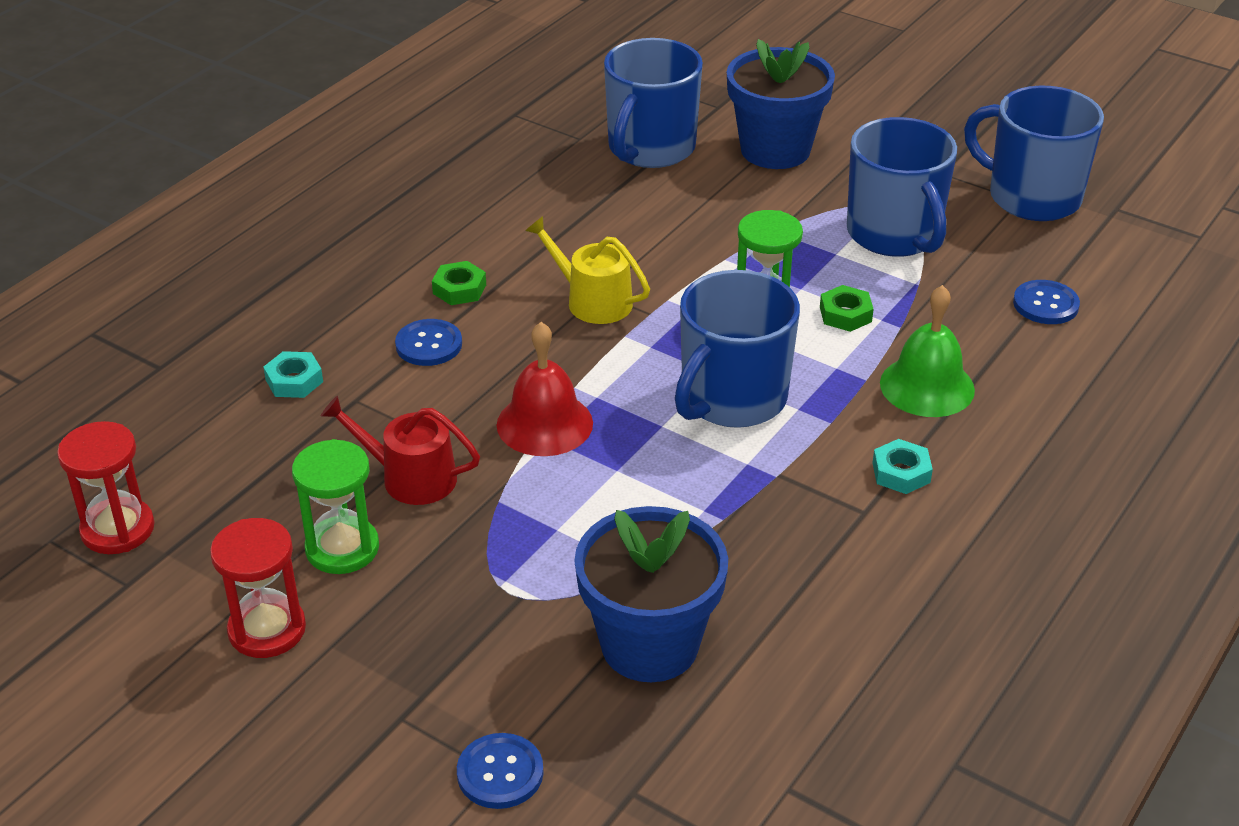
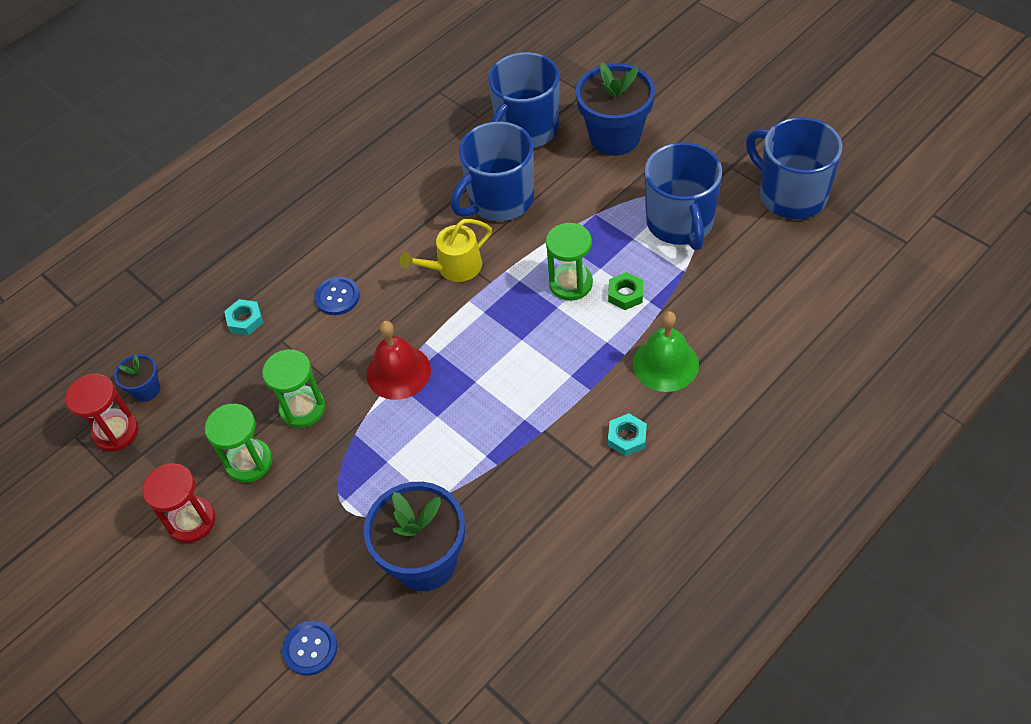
camera: 15 degrees right, 15 degrees up
red watering can [321,396,480,505] -> green hourglass [262,349,325,428]
green nut [432,261,486,305] -> none
yellow watering can [525,216,650,324] -> yellow watering can turned 75 degrees counterclockwise [400,219,492,282]
blue mug [675,270,800,428] -> blue mug moved to [451,122,534,221]
blue button [1013,280,1080,324] -> none
none -> blue flower pot [114,354,160,402]

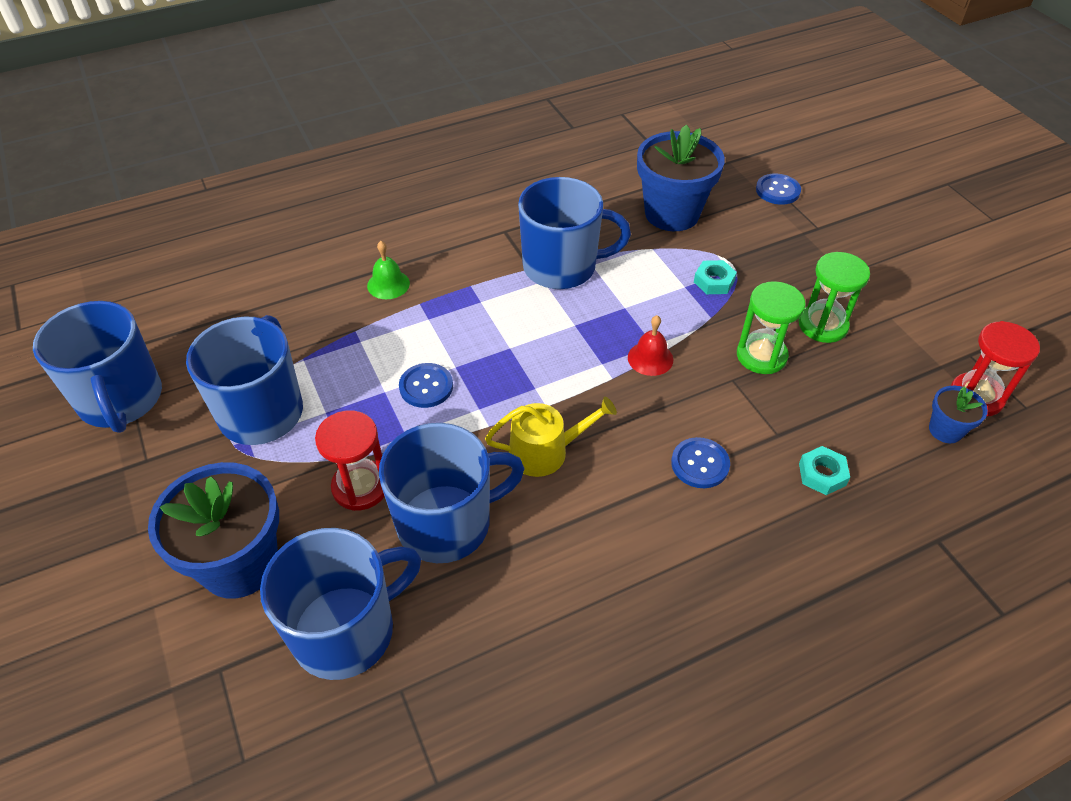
camera: 165 degrees left, 5 degrees down
red hourglass [142,463,215,543] -> red hourglass moved to [315,411,385,511]
red bell [367,321,431,400] -> red bell [628,315,673,376], size x0.64
green hourglass [546,223,593,301] -> blue button [399,363,453,408]
green nut [608,272,643,310] -> none
turquoise nut [608,413,647,456] -> turquoise nut moved to [694,260,737,294]
green bell [633,311,699,392] -> green bell [367,241,410,299], size x0.64
none -> blue mug [518,177,631,289]

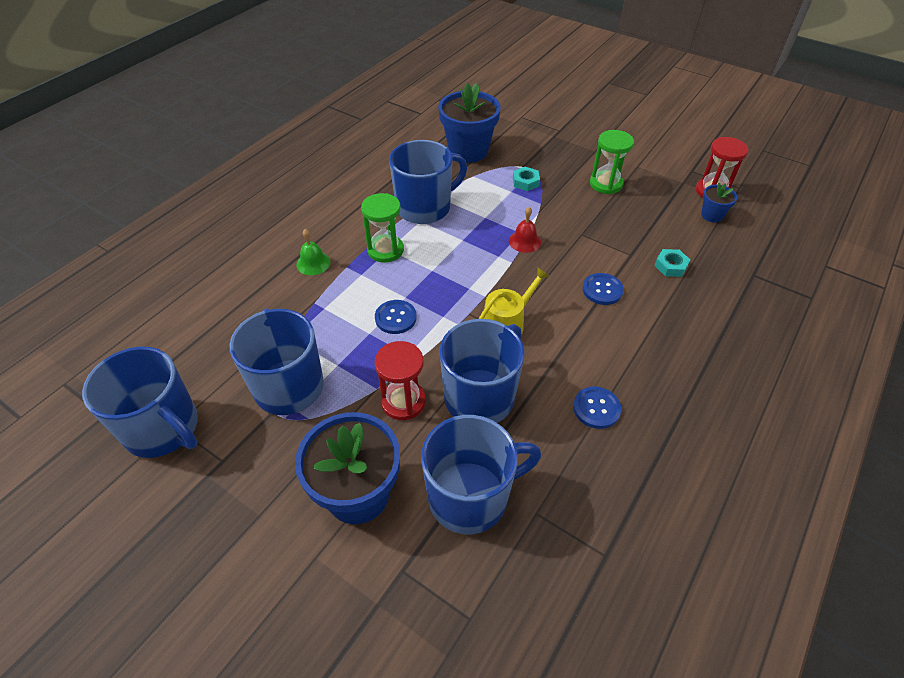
camera: 30 degrees left, 0 degrees up
blue mug [260,528,421,680] -> blue mug turned 45 degrees clockwise [421,415,541,534]
green hourglass [737,281,806,374] -> green hourglass moved to [361,193,404,263]
blue button [756,174,801,205] -> blue button moved to [573,386,621,429]

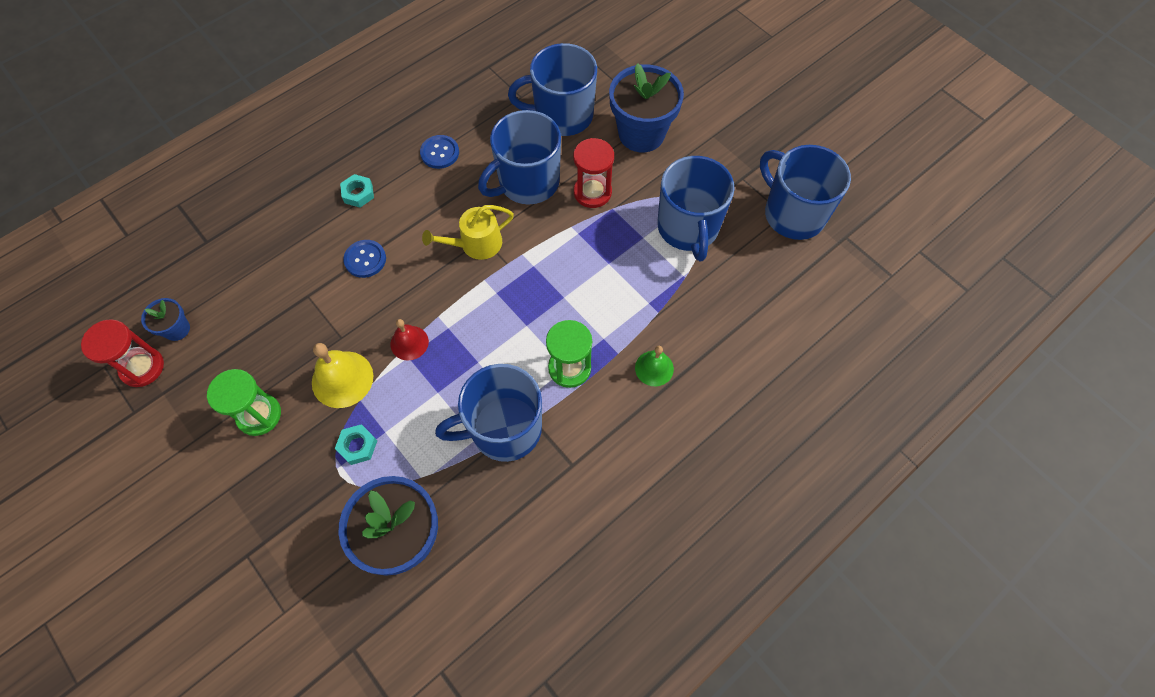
camera: 165 degrees left, 15 degrees up
blue button [375,300,417,334] -> none
turquoise nut [654,249,690,277] -> turquoise nut moved to [340,174,374,208]
none -> yellow bell [312,343,373,408]

